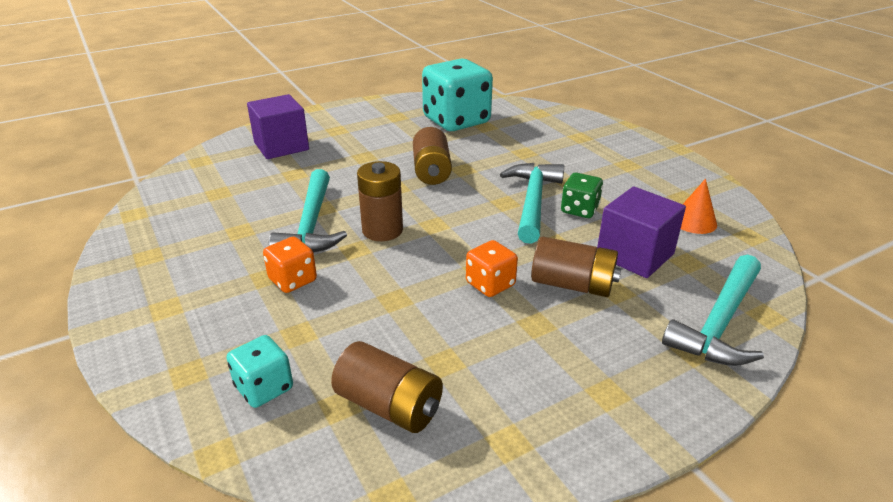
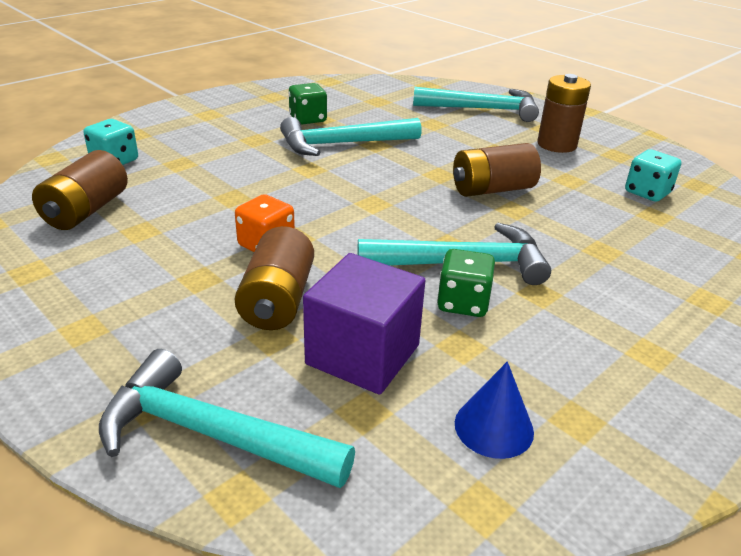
camera: 75 degrees right, 0 degrees up
purple cube [247,94,309,159] -> turquoise hammer [413,87,539,122]
orange dice [263,236,317,293] -> none
brown battery [357,161,403,241] -> brown battery moved to [537,74,591,153]
turquoise dice [422,59,493,131] -> turquoise dice [625,149,681,202], size x0.48
orange cone [681,179,717,234] -> blue cone [455,361,534,459]
none -> green dice [289,83,327,124]

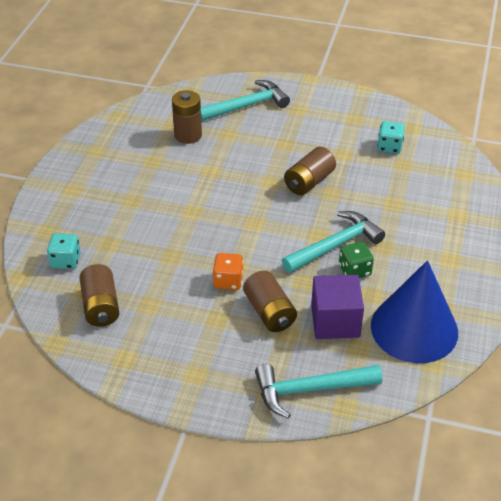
camera: 30 degrees left, 10 degrees up
turquoise hammer [280,117,422,156] -> none
green dice [289,83,327,124] -> none
blue cone [455,361,534,459] -> blue cone [371,260,458,363], size x2.35
brown battery [537,74,591,153] -> brown battery moved to [172,90,202,144]

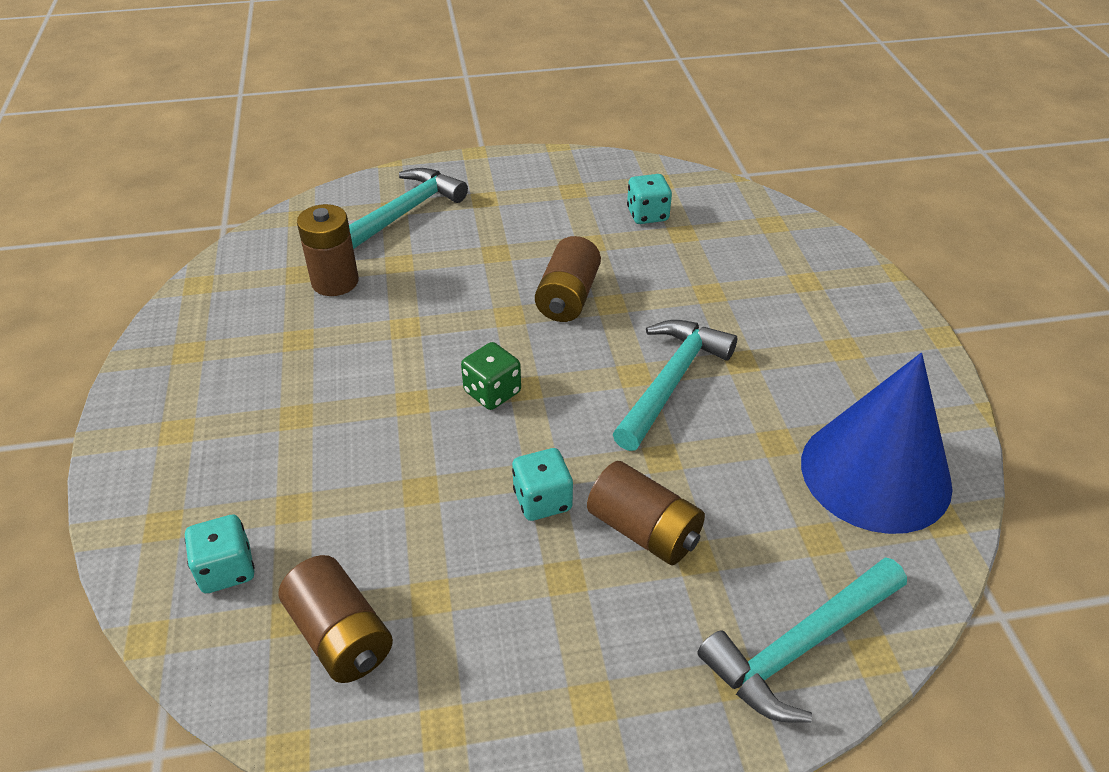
camera: 25 degrees left, 0 degrees up
orange dice [213,253,243,290] -> turquoise dice [512,448,573,521]
purple cube [311,275,364,339] -> none
green dice [339,242,374,278] -> green dice moved to [461,342,521,410]

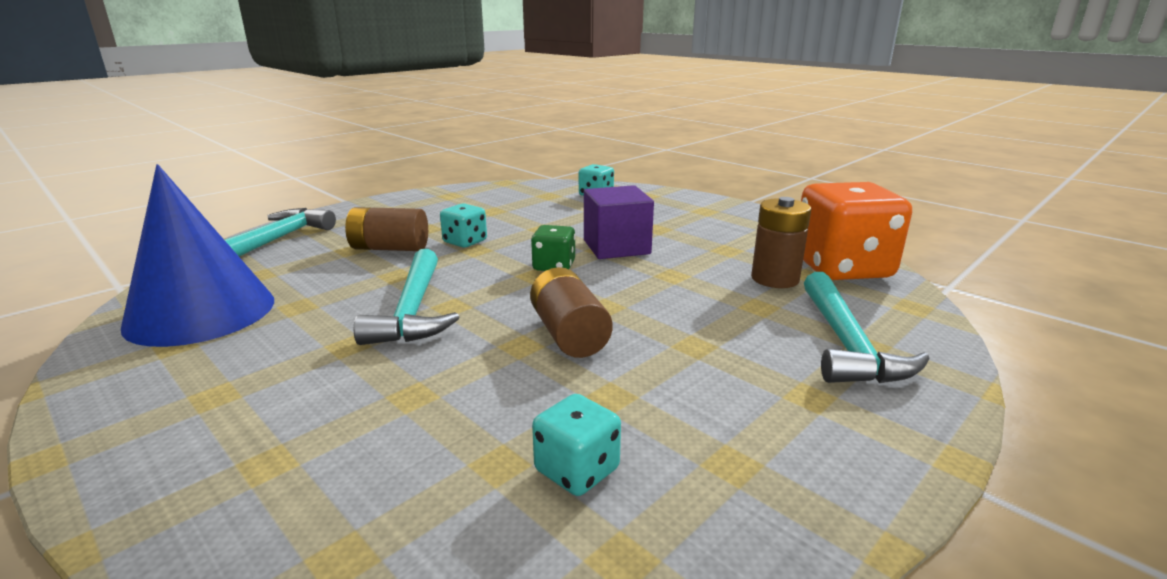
camera: 145 degrees right, 20 degrees down
brown battery [278,555,393,683] -> none
none -> purple cube [584,185,654,259]
none -> orange dice [801,182,912,280]

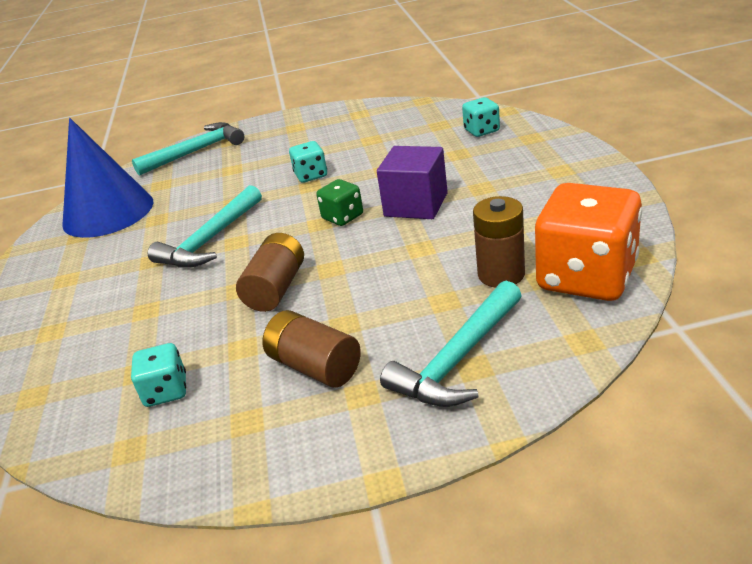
camera: 40 degrees right, 10 degrees up
brown battery [345,207,428,251] -> brown battery moved to [262,310,361,388]

